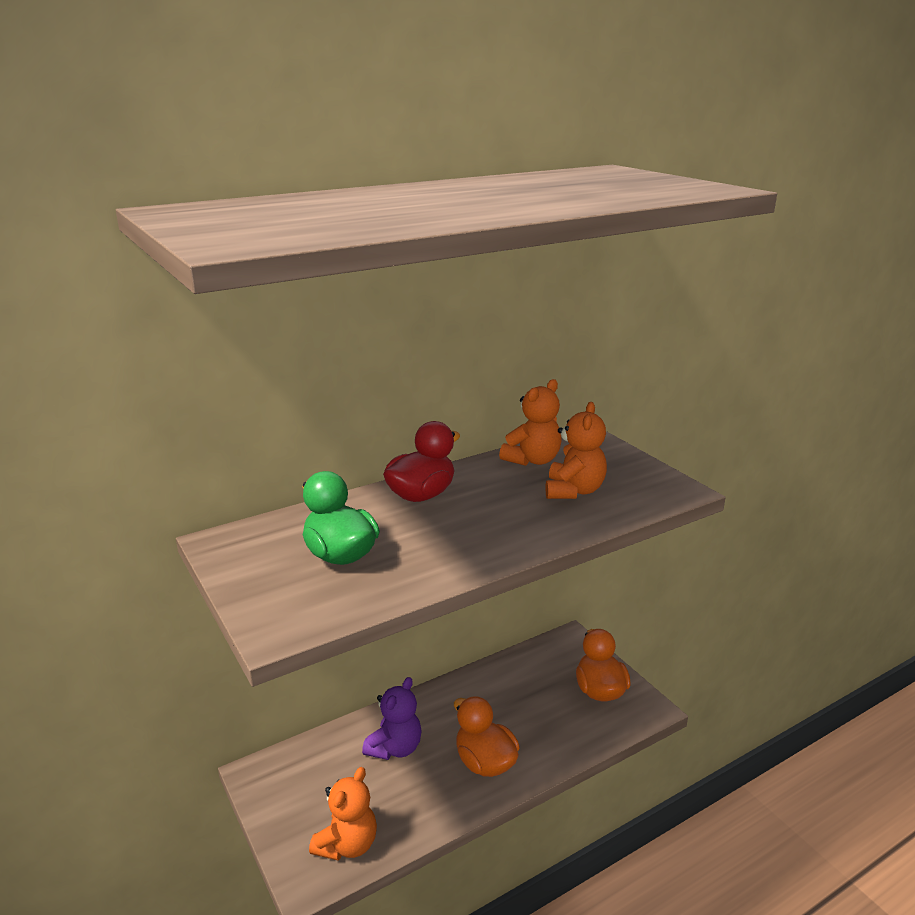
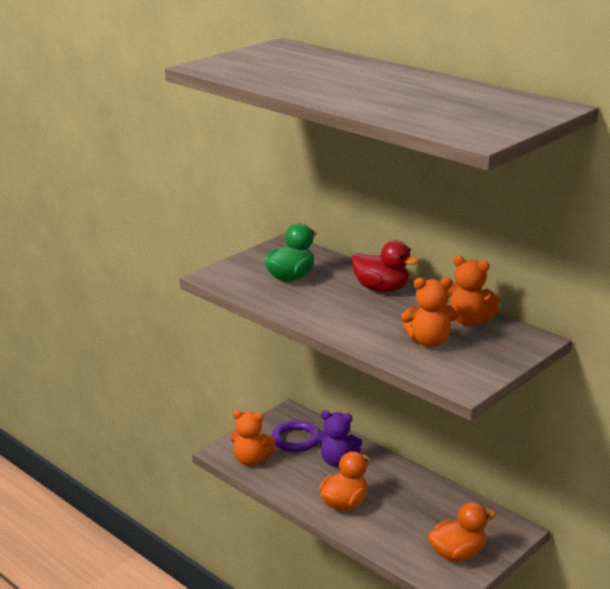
camera: 75 degrees right, 0 degrees up
none -> purple ring [271,420,320,452]

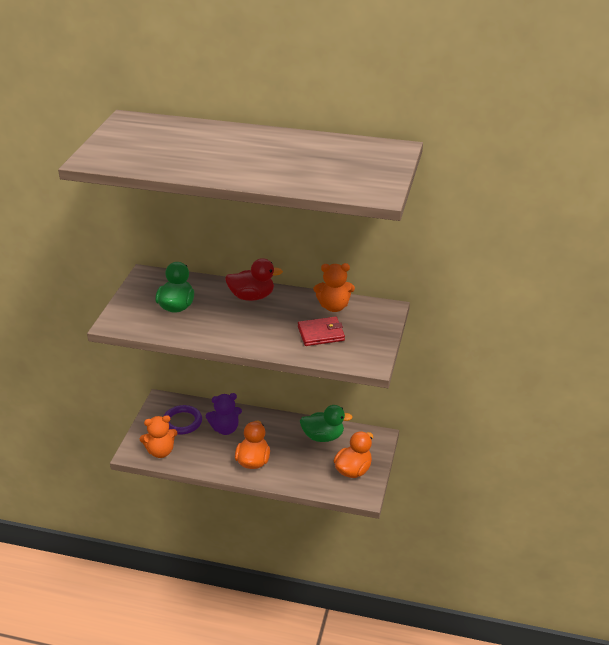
camera: 30 degrees left, 10 degrees up
orange teddy bear [401,277,457,347] -> red wallet [298,317,345,346]
none -> green duck [300,405,352,442]

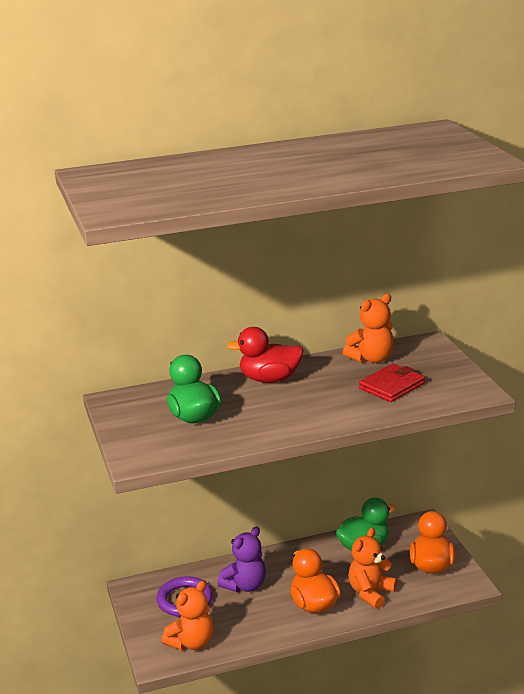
camera: 30 degrees left, 10 degrees down
red duck [225,258,283,301] -> red duck turned 150 degrees counterclockwise [227,327,304,383]
none -> orange teddy bear [348,528,397,609]

